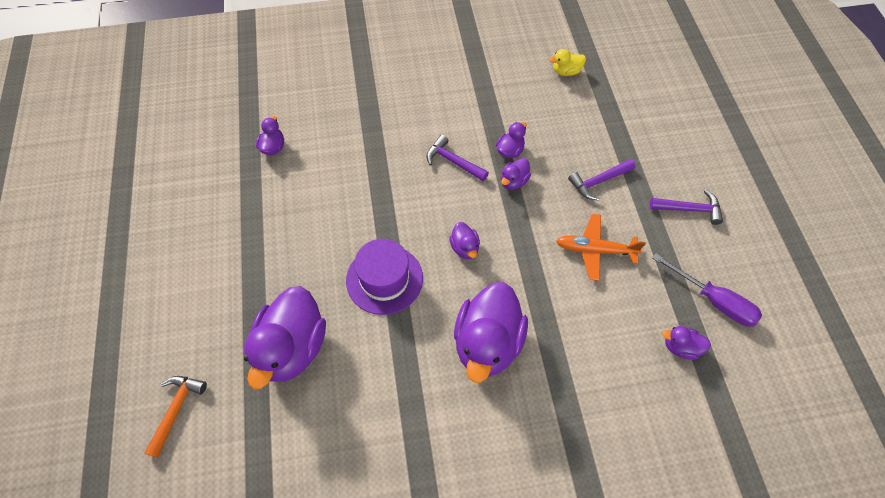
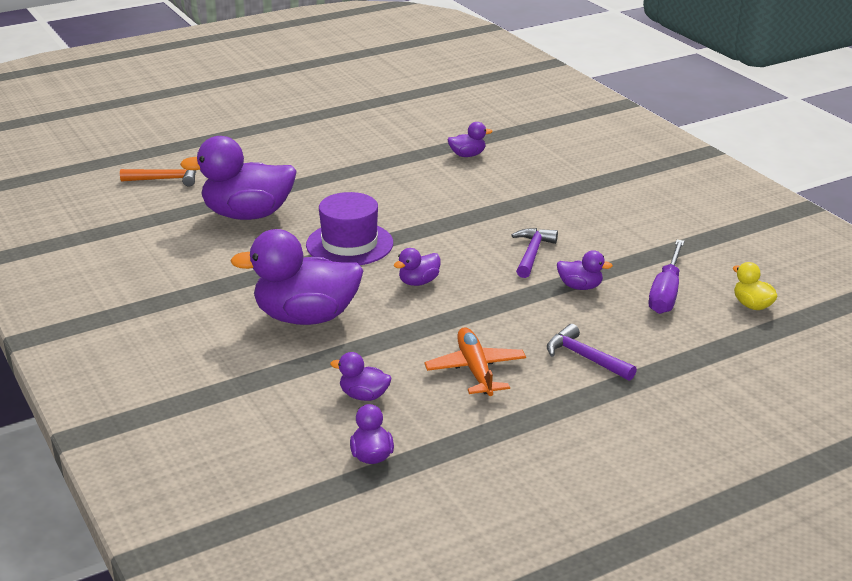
camera: 70 degrees right, 30 degrees down
purple duck [501,158,531,190] -> purple duck moved to [330,352,391,401]
purple hammer [650,190,723,225] -> none
purple screwdriver [652,253,762,327] -> purple screwdriver moved to [648,240,684,314]

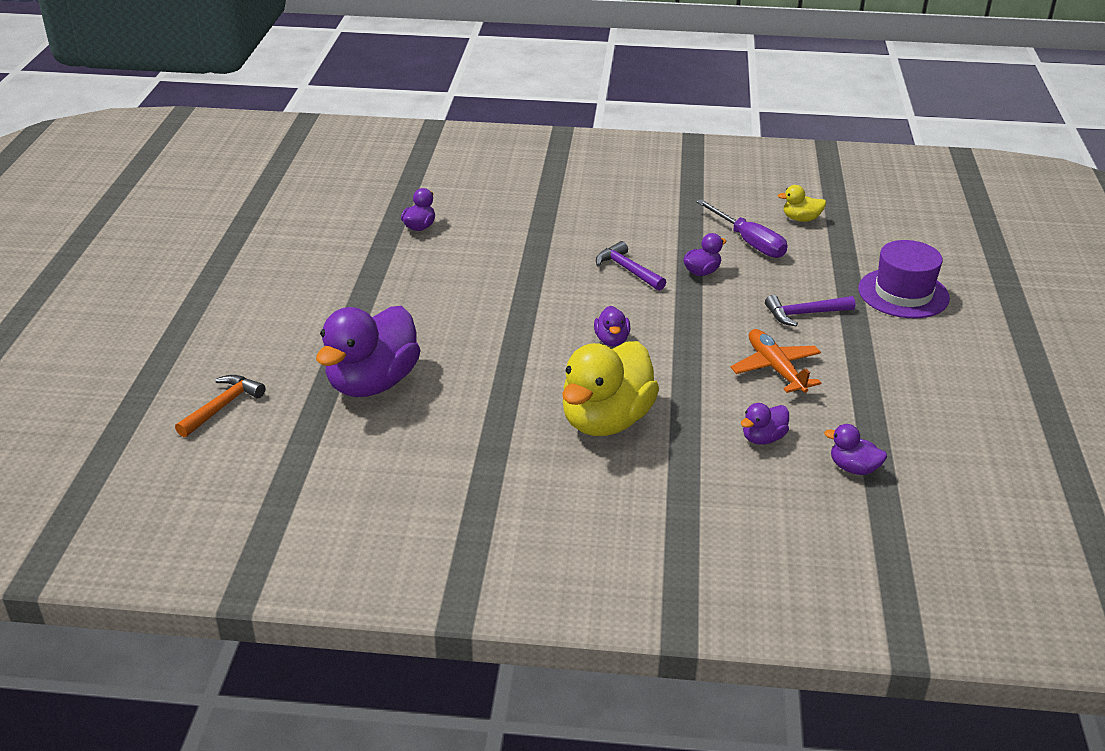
camera: 55 degrees left, 5 degrees up
purple duck [230,229,363,325] -> yellow duck [562,341,659,436]
purple hat [306,192,393,265] -> purple hat moved to [858,240,950,318]
orange plane [424,327,526,396] -> orange plane turned 45 degrees clockwise [731,329,821,393]

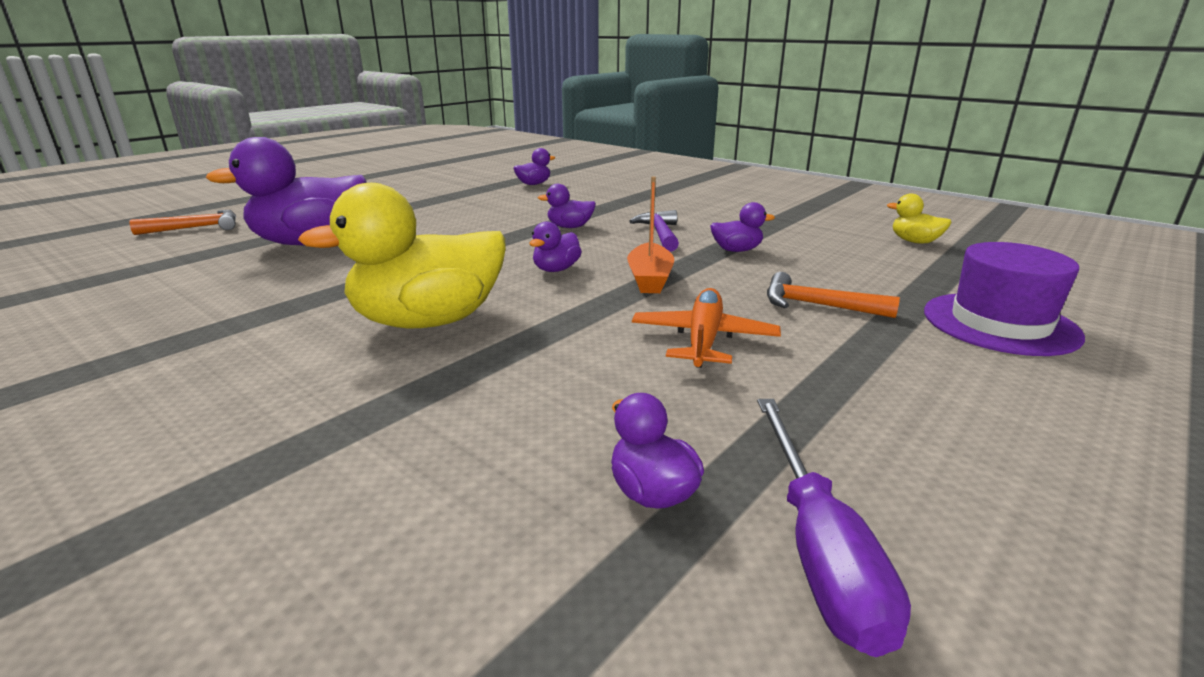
camera: 35 degrees right, 10 degrees down
purple screwdriver [696,199,788,258] -> purple screwdriver moved to [757,399,911,657]
purple duck [741,403,789,444] -> purple duck moved to [538,184,596,228]
purple hammer [765,295,855,326] -> orange hammer [767,272,900,318]
none -> orange boat [627,176,674,293]

